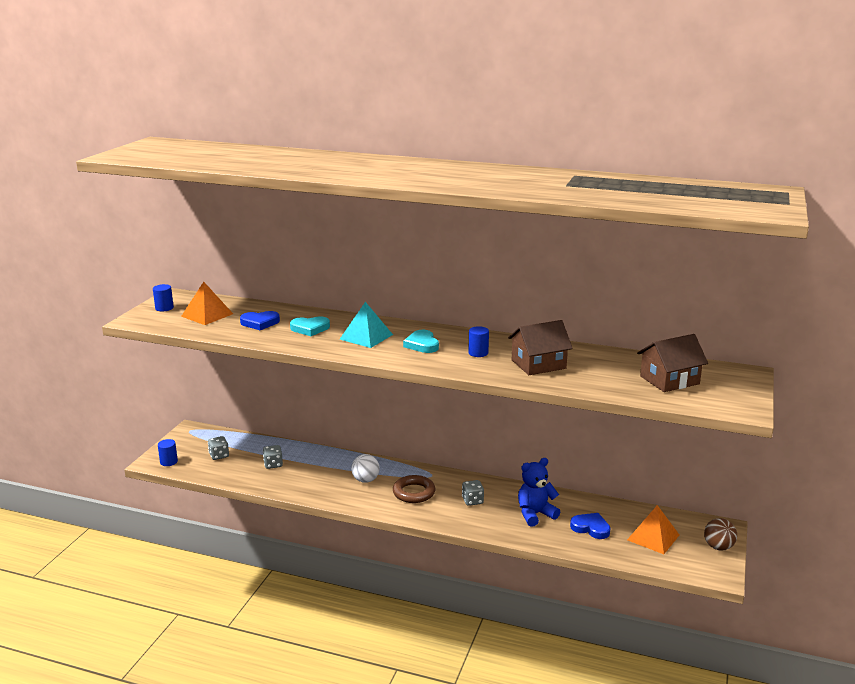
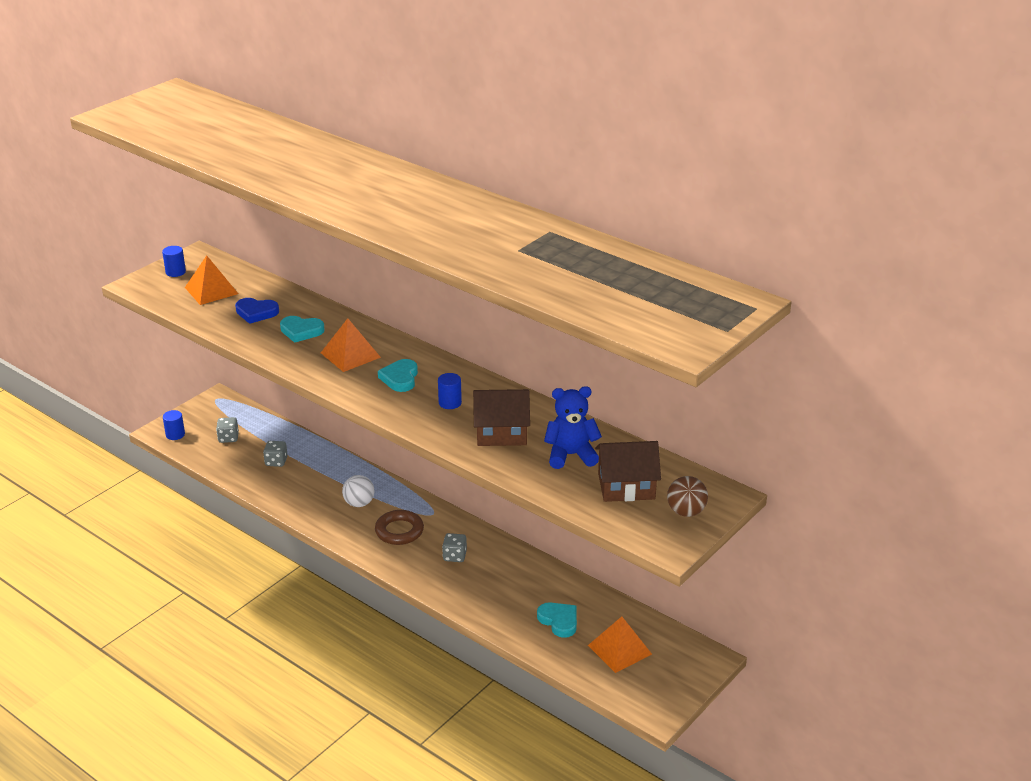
camera: 20 degrees right, 10 degrees up
turquoise pyramid [340,302,393,348] -> orange pyramid [321,318,381,372]
blue teddy bear [518,458,560,527] -> blue teddy bear moved to [544,386,602,469]
blue heart [570,513,610,539] -> turquoise heart [537,602,577,638]
brown ball [704,518,737,550] -> brown ball moved to [667,476,708,517]

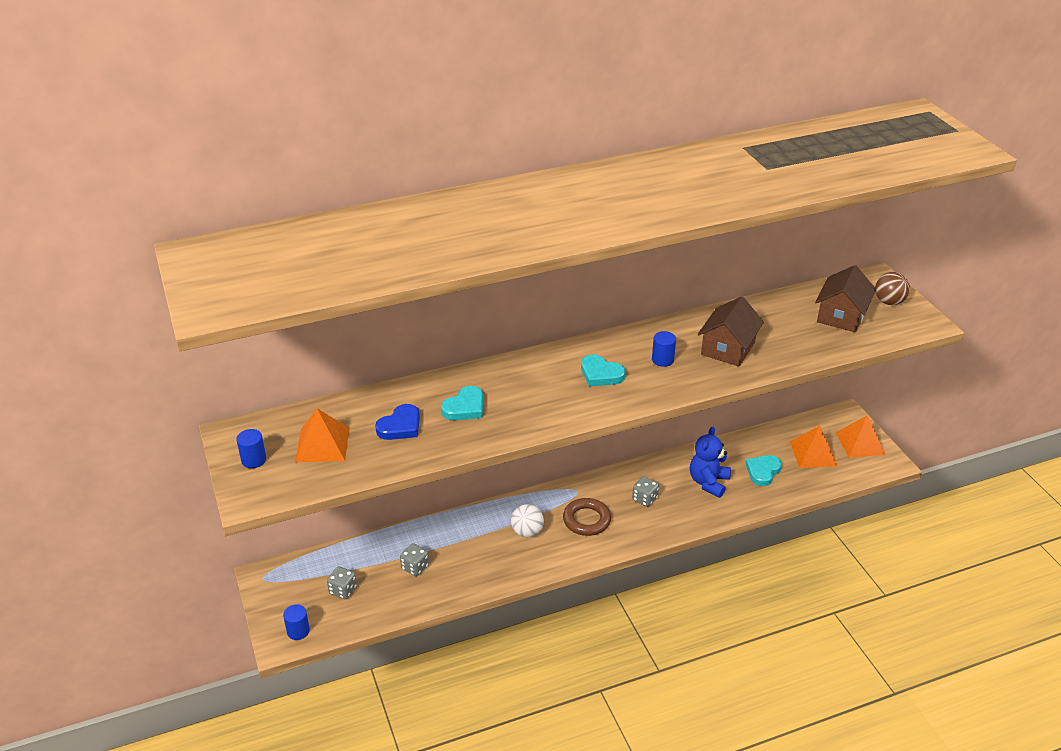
camera: 60 degrees left, 5 degrees up
orange pyramid [321,318,381,372] -> orange pyramid moved to [836,415,886,458]
turquoise heart [537,602,577,638] -> turquoise heart turned 45 degrees counterclockwise [746,455,782,486]
blue teddy bear [544,386,602,469] -> blue teddy bear moved to [690,427,731,498]

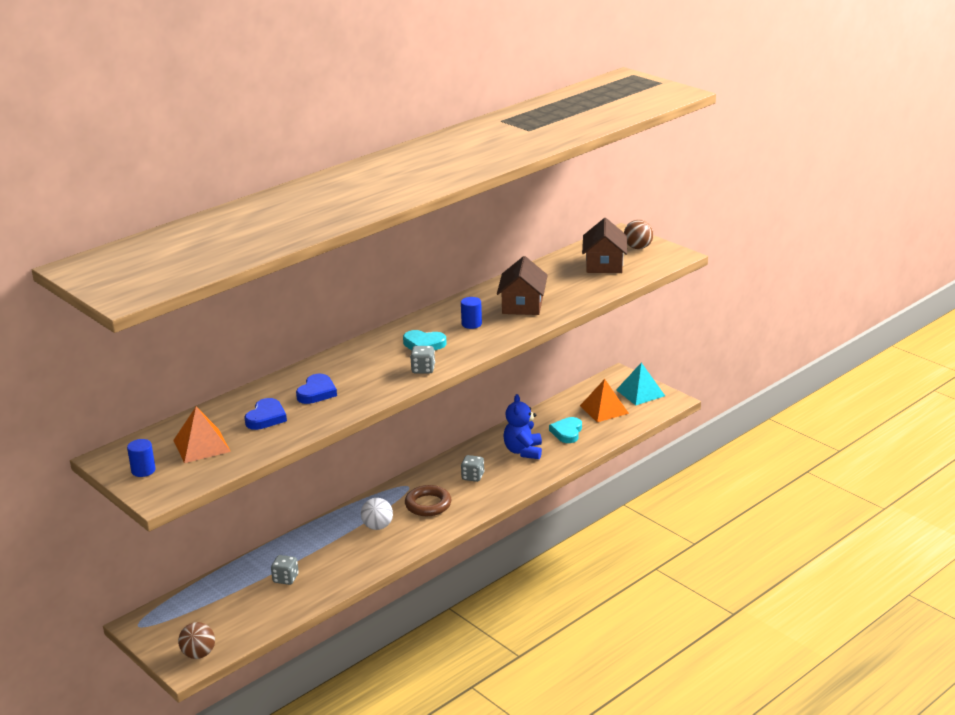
camera: 20 degrees left, 10 degrees down
blue cylinder [283,604,310,640] -> brown ball [178,622,215,659]
grey dice [327,566,357,599] -> grey dice moved to [410,346,435,374]
turquoise heart [441,386,483,420] -> blue heart [296,374,337,404]
orange pyramid [836,415,886,458] -> turquoise pyramid [616,362,665,405]

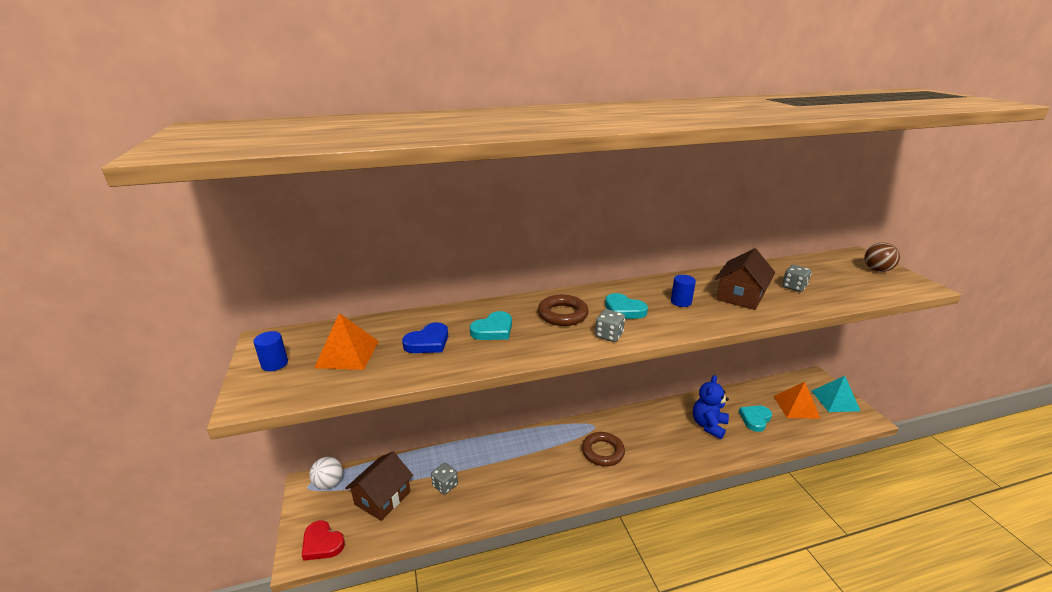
camera: 25 degrees right, 0 degrees up
brown ball [178,622,215,659] -> red heart [302,520,345,561]
blue heart [296,374,337,404] -> turquoise heart [470,311,512,340]
white ball [361,498,393,530] -> white ball moved to [309,457,343,490]
grey dice [461,455,484,482] -> grey dice moved to [782,265,812,292]
brown house [582,218,627,273] -> brown house moved to [345,452,413,521]
none -> brown ring [538,295,589,326]

